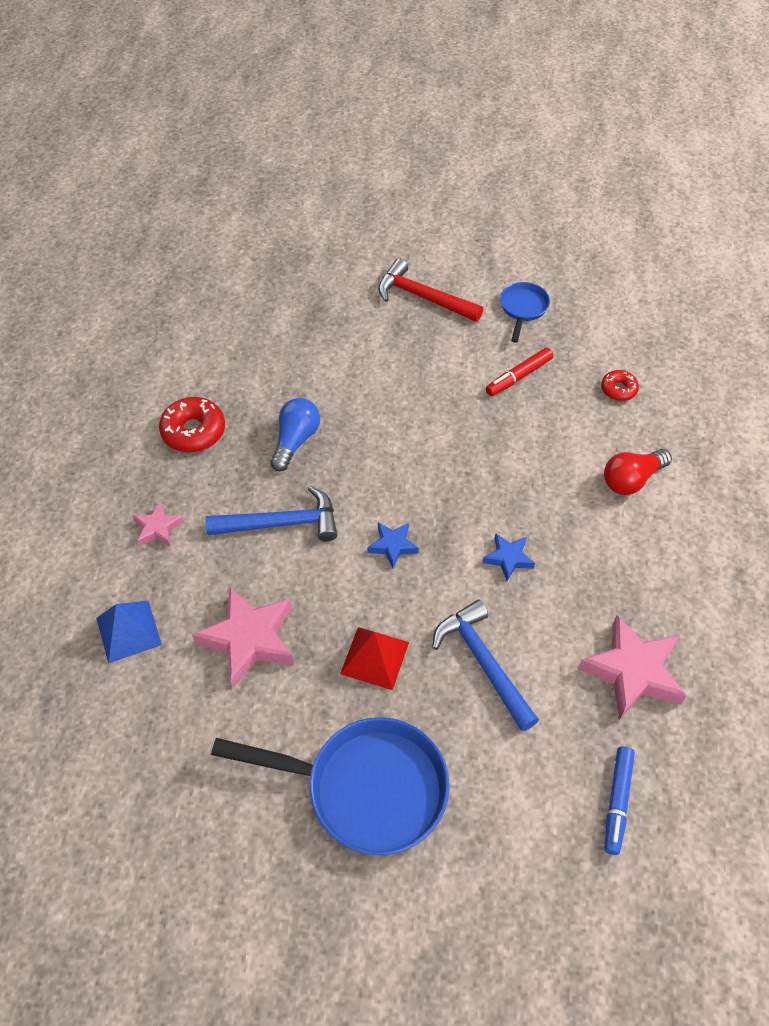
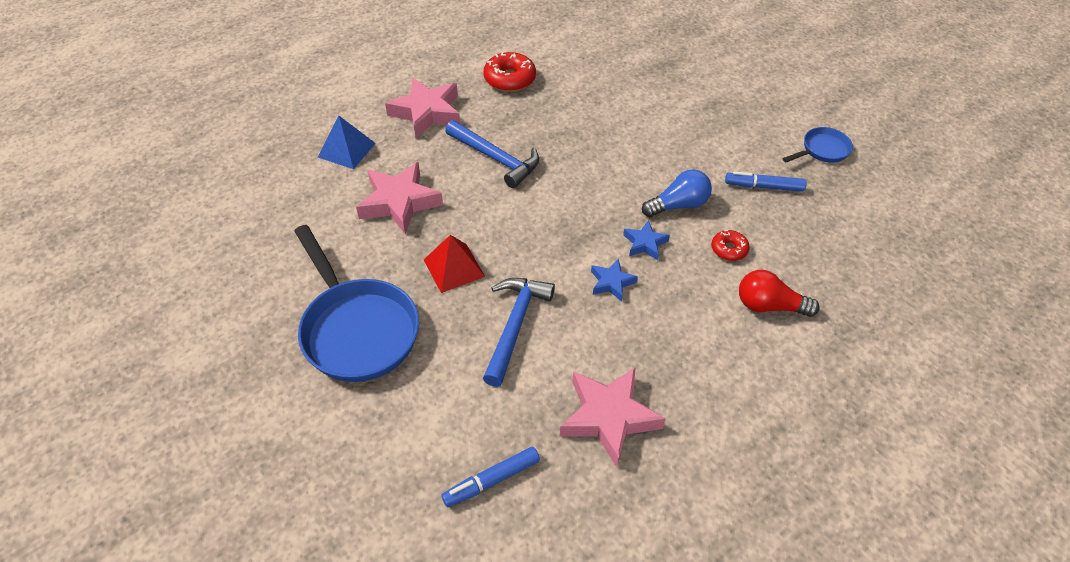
camera: 45 degrees right, 5 degrees down
pink star [132,502,184,546] -> pink star [385,78,460,138], size x1.91
blue light bulb [270,398,320,471] -> blue light bulb moved to [642,170,712,217]
blue star [367,523,419,568] -> blue star moved to [623,220,670,260]
red hammer [378,258,483,322] -> none
red marker [486,347,553,396] -> blue marker [725,171,807,192]
red donut [601,370,639,401] -> red donut moved to [711,230,750,261]

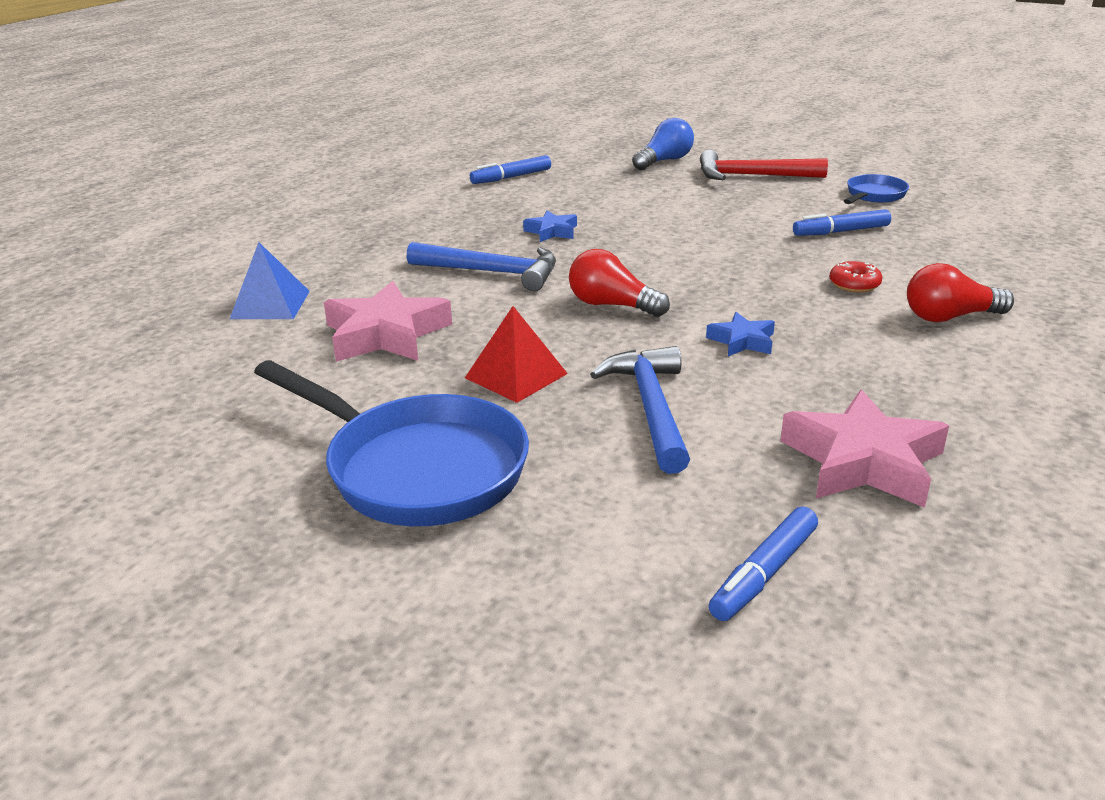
camera: 20 degrees left, 20 degrees down
pink star [385,78,460,138] -> none
red donut [483,52,536,92] -> none
blue star [623,220,670,260] -> blue star moved to [523,210,577,242]
blue light bulb [642,170,712,217] -> blue light bulb moved to [632,118,694,170]
none -> blue marker [470,155,551,184]
none -> red light bulb [569,249,670,317]
none -> red hammer [700,150,828,180]

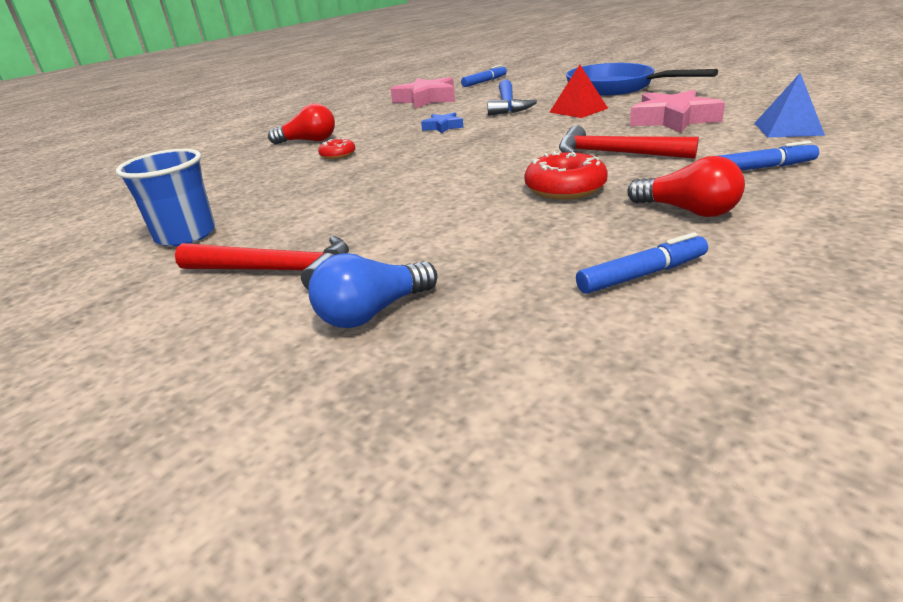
camera: 170 degrees left, 0 degrees up
blue hammer [407,242,556,291] -> red hammer [559,125,699,159]
blue star [523,210,577,242] -> red donut [524,151,608,200]
red light bulb [569,249,670,317] -> red light bulb moved to [627,156,745,217]
blue marker [793,209,891,236] -> blue marker moved to [719,141,819,171]
blue pan [844,174,909,204] -> blue cup [116,149,215,246]

